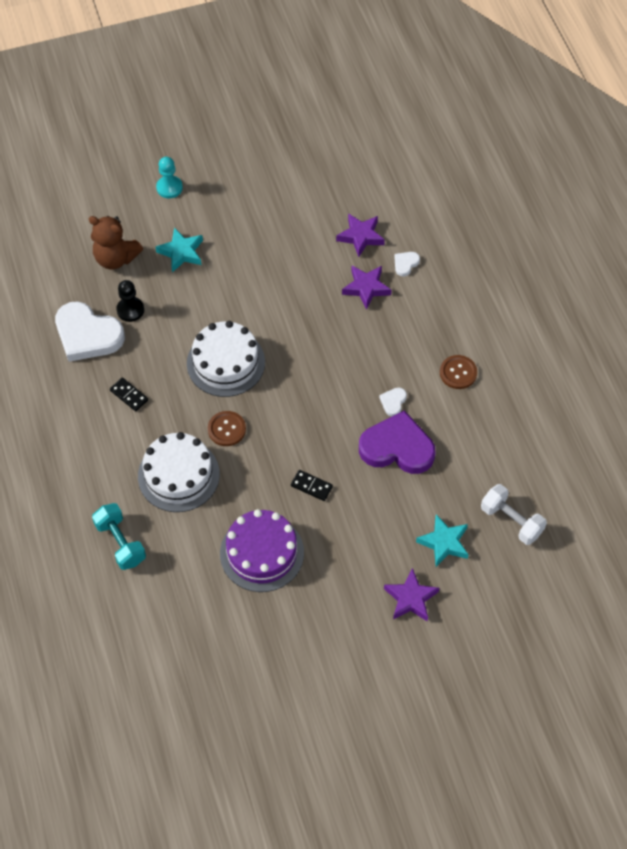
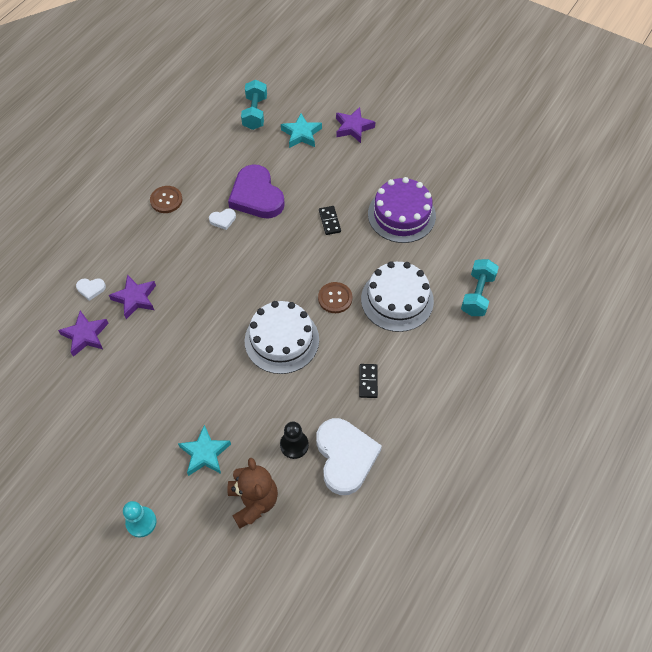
camera: 130 degrees left, 0 degrees up
white dumbbell [481,484,547,545] -> turquoise dumbbell [241,80,267,130]

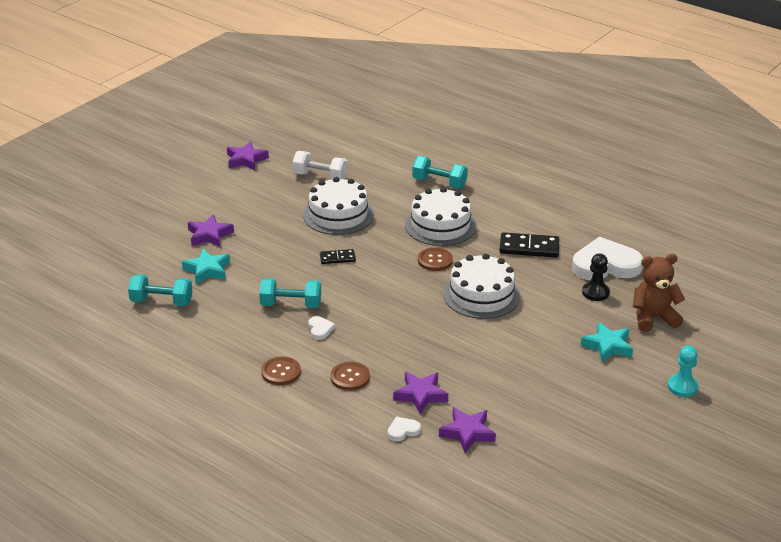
camera: 85 degrees left, 25 degrees down
white heart [76,278,106,301] -> white heart turned 120 degrees counterclockwise [388,417,421,441]
purple heart [228,164,285,219] -> turquoise dumbbell [259,278,321,308]
black domino [359,364,378,398] -> black domino [499,232,559,258], size x1.71
purple cake [368,177,436,243] -> white cake [303,177,374,235]
none -> purple star [227,141,269,170]
none -> white dumbbell [292,151,348,180]
none -> brown button [330,362,370,391]

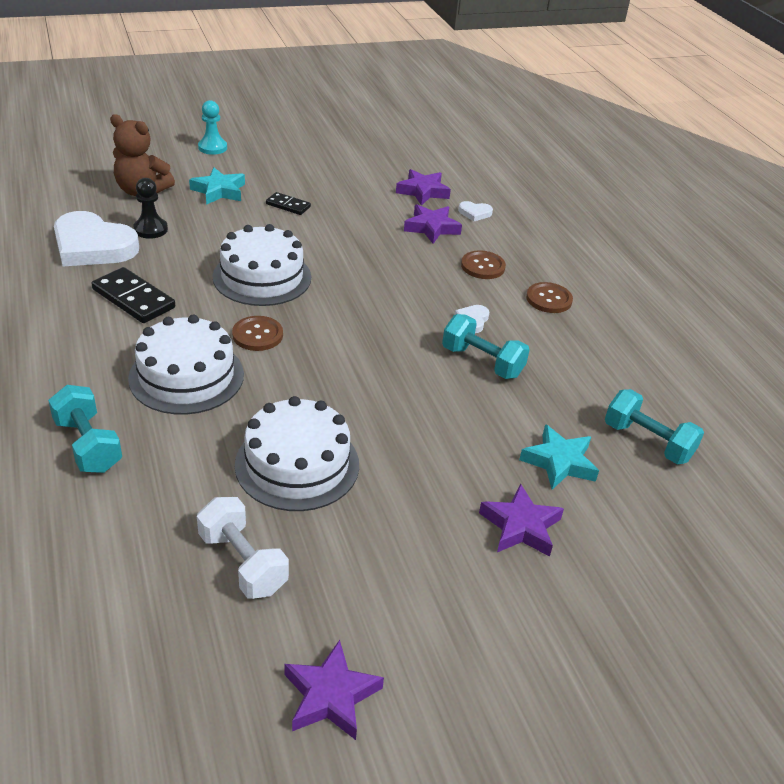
camera: 150 degrees left, 5 degrees up
black domino [320,249,356,264] -> black domino moved to [266,192,311,215]

